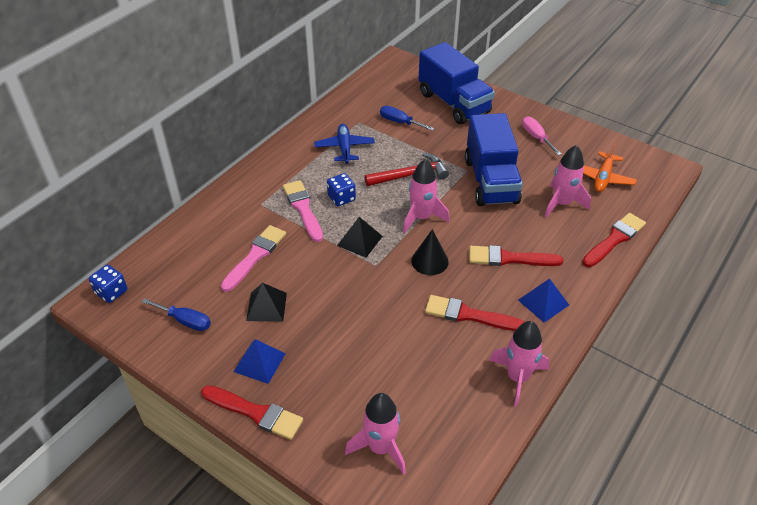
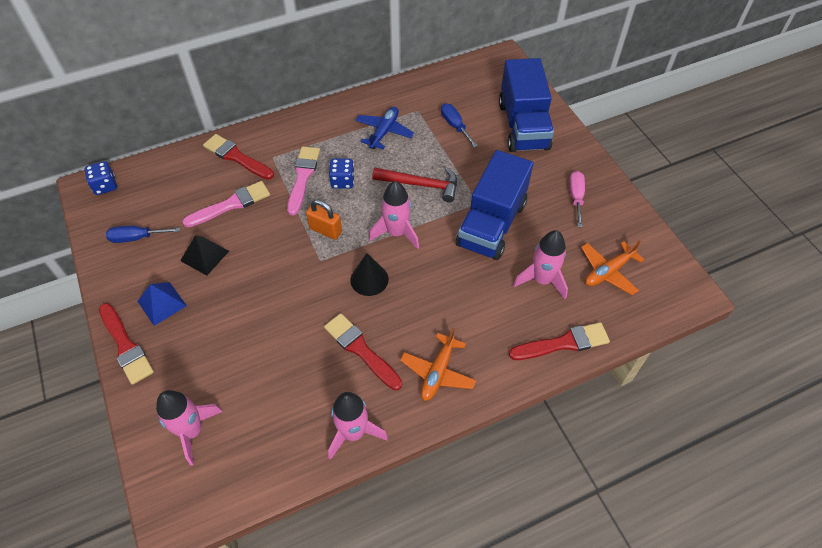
camera: 30 degrees right, 10 degrees up
blue screwdriver [142,298,211,331] -> blue screwdriver turned 120 degrees clockwise [106,226,180,243]
black pyramid [337,217,383,258] -> orange padlock [306,199,342,240]
red brush [469,245,563,266] -> red brush moved to [203,134,274,180]
blue pyramid [518,278,569,323] -> orange plane [400,328,476,401]

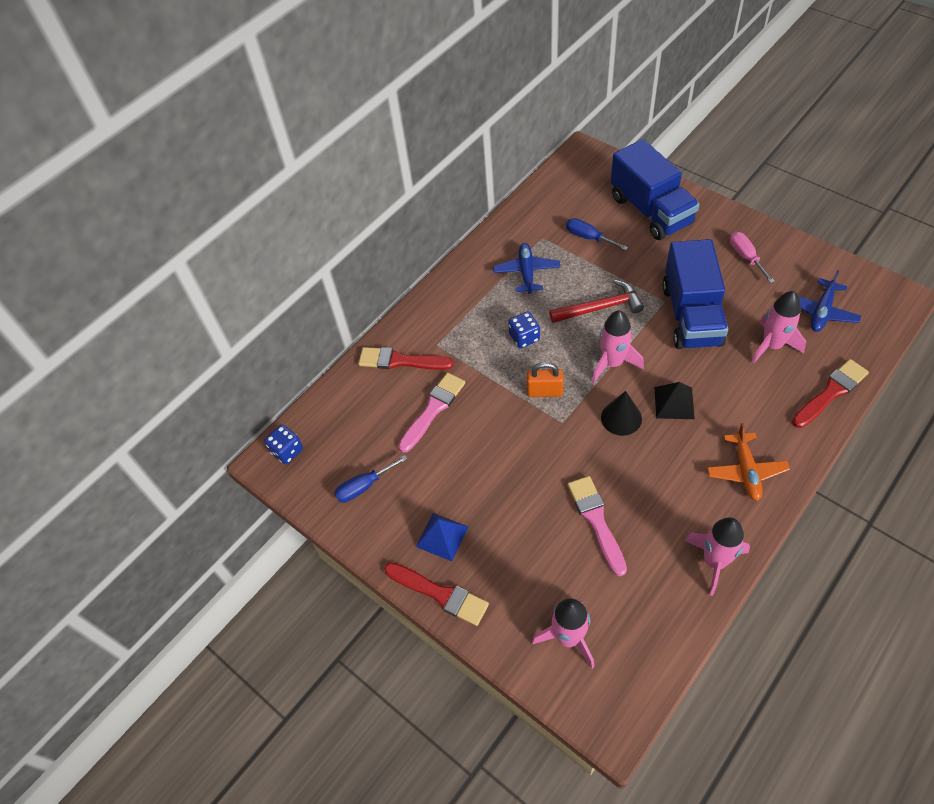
camera: 20 degrees left, 0 degrees up
black pyramid [180,235,229,276] -> black pyramid moved to [654,382,695,419]
pink brush [287,146,320,215] -> pink brush moved to [568,476,627,576]
red brush [324,313,402,390] -> none
orange plane [581,240,644,295] -> blue plane [799,270,861,332]

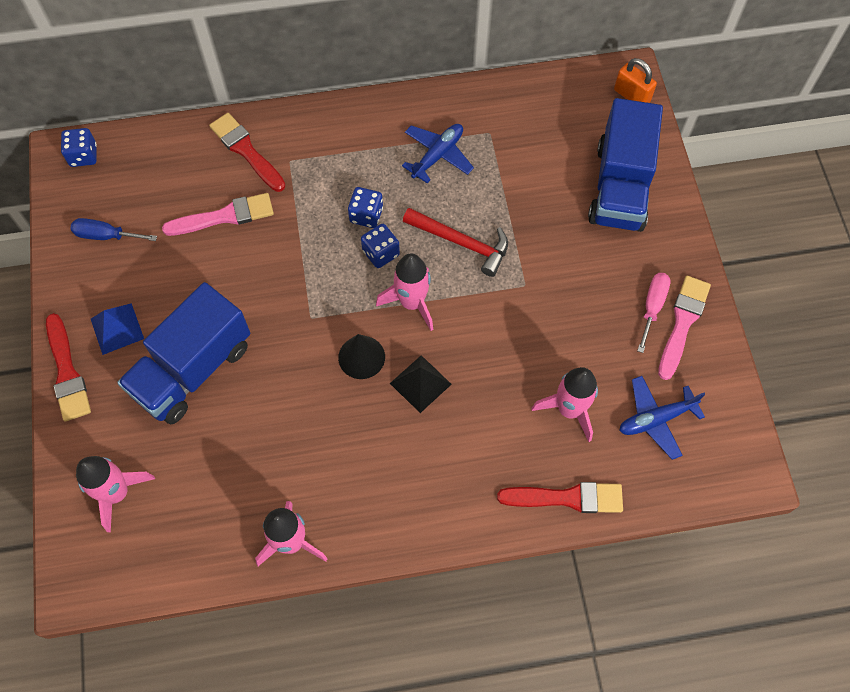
camera: 35 degrees right, 10 degrees up
orange padlock [527,362,564,397] -> orange padlock moved to [614,58,657,103]
blue screwdriver [566,218,628,250] -> none
pink brush [568,476,627,576] -> pink brush moved to [658,276,711,380]
blue truck [662,239,728,349] -> blue truck moved to [117,282,250,424]
orange plane [707,423,790,501] -> none
none -> blue dice [361,224,400,268]

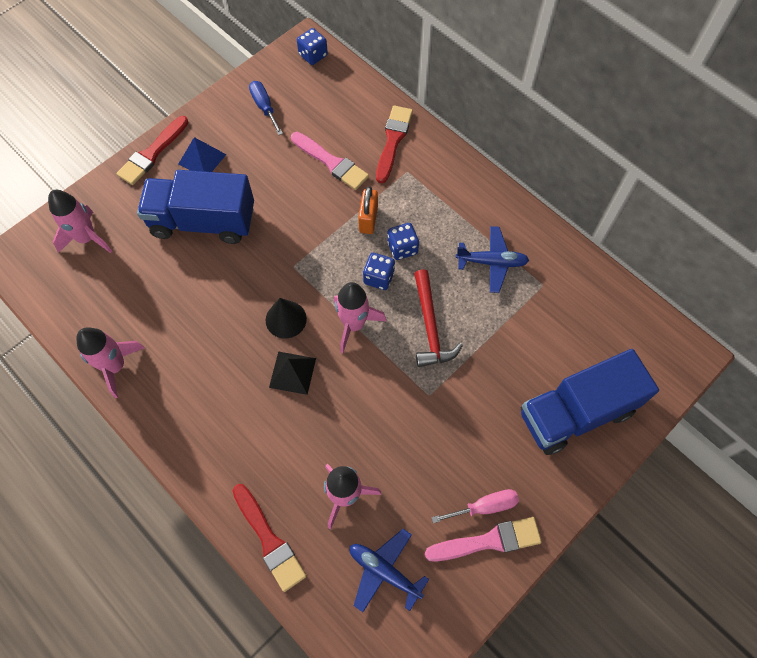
camera: 55 degrees right, 0 degrees up
orange padlock [614,58,657,103] -> orange padlock moved to [358,186,378,234]

